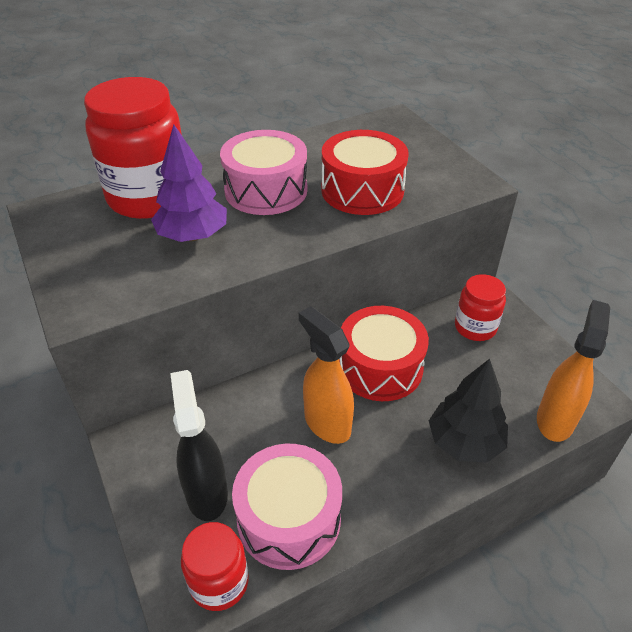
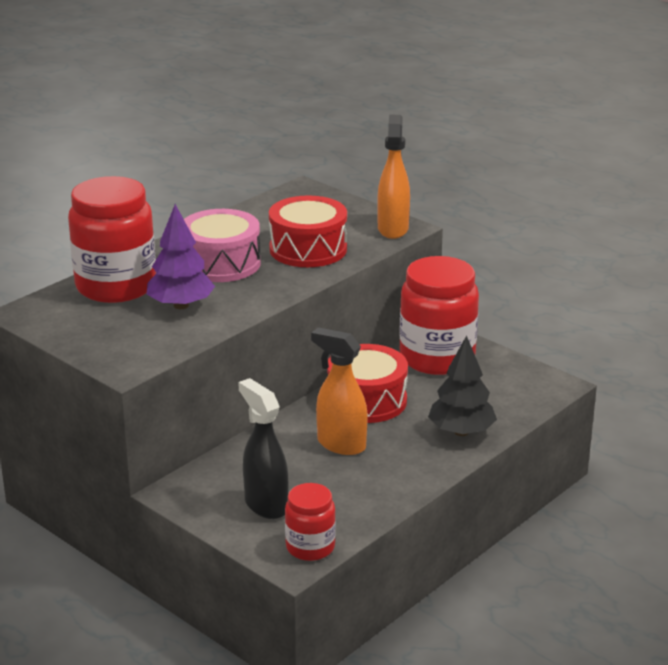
camera: 20 degrees left, 15 degrees down
pink drum [232,444,342,570] -> none
red jar [455,274,506,341] -> red jar [399,256,479,375], size x1.87
orange spray bottle [537,300,610,442] -> orange spray bottle moved to [377,115,410,239]

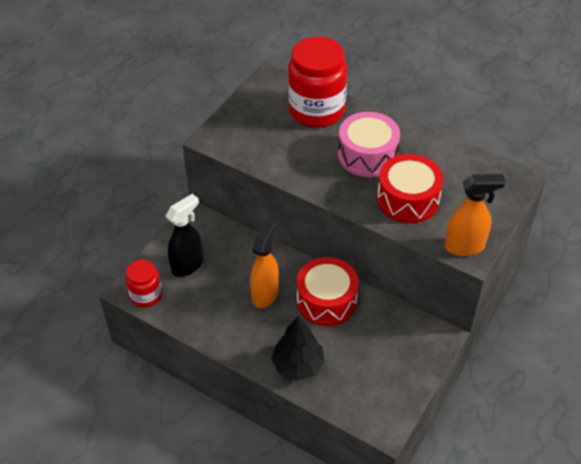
camera: 80 degrees right, 20 degrees up
purple tree [147,204,215,309] -> none
red jar [399,256,479,375] -> none

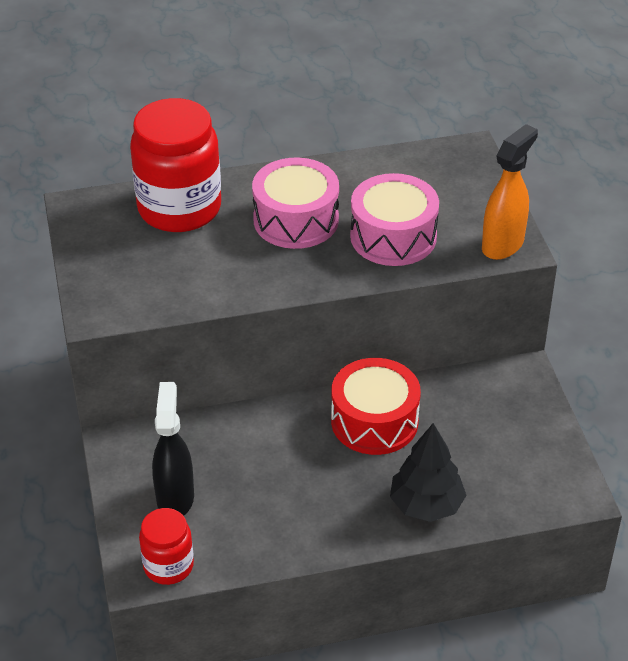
camera: 45 degrees left, 5 degrees down
orange spray bottle [250,220,279,308] -> none
red drum [377,154,443,223] -> pink drum [350,173,439,266]

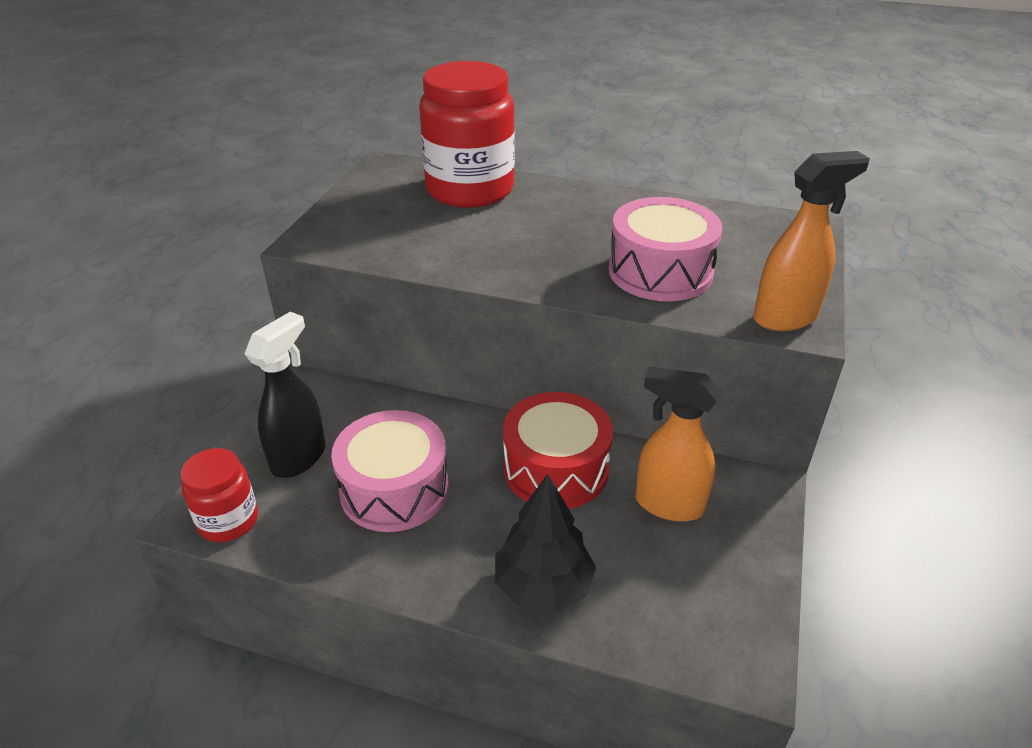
camera: 30 degrees right, 5 degrees down
pink drum [252,157,339,249] -> pink drum moved to [331,410,449,532]
none -> orange spray bottle [635,366,720,522]

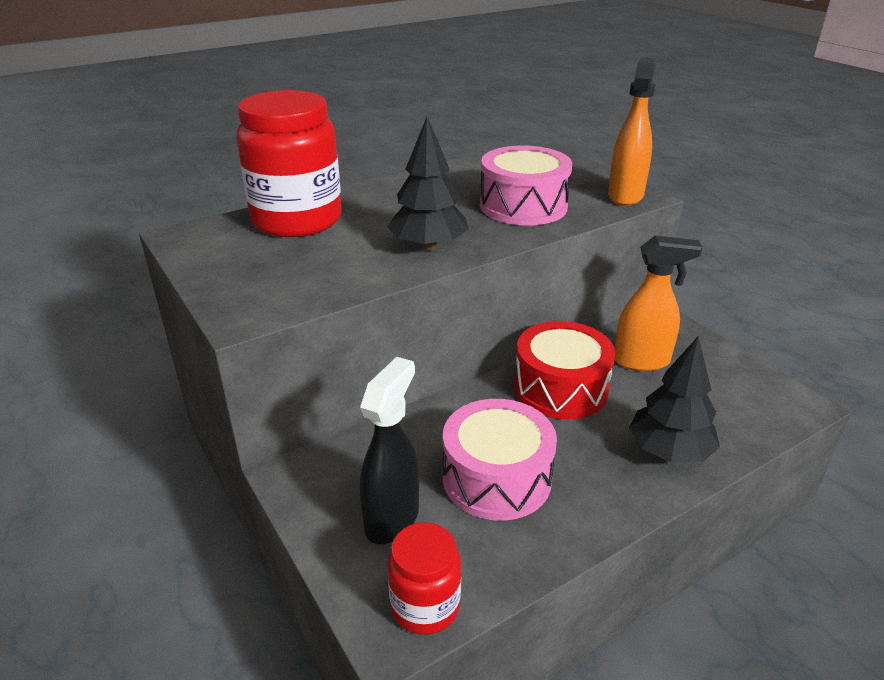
camera: 50 degrees left, 5 degrees down
black spray bottle [245,312,326,478] -> black spray bottle turned 45 degrees clockwise [360,357,419,544]
orange spray bottle [635,366,720,522] -> orange spray bottle turned 150 degrees counterclockwise [614,235,703,371]
none -> black tree [387,117,469,251]

